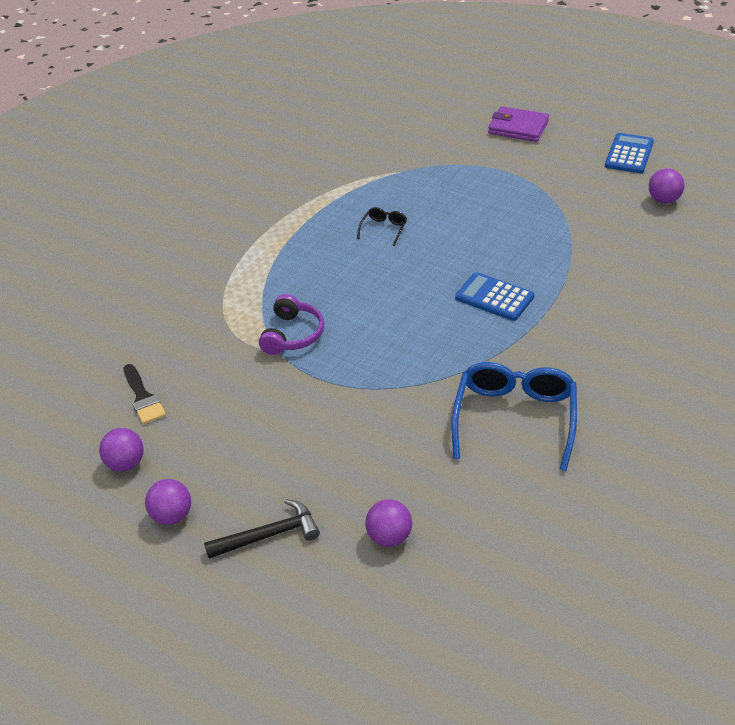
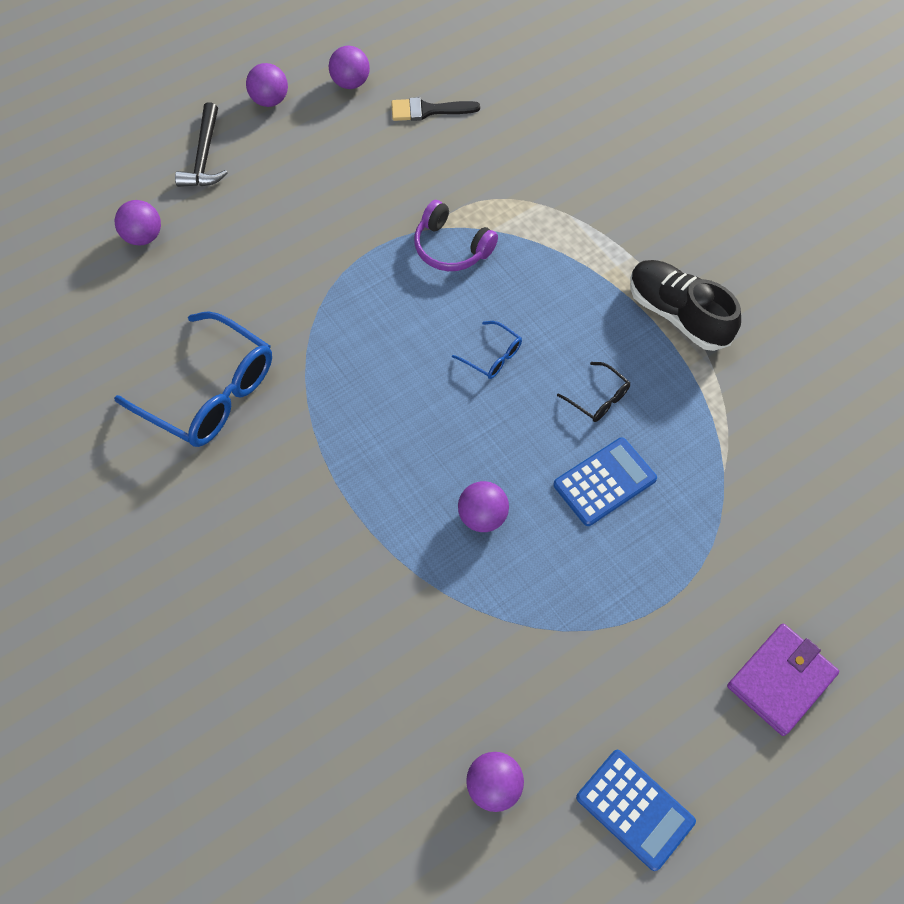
camera: 110 degrees right, 20 degrees up
blue calculator [455,272,534,321] -> blue calculator moved to [553,437,657,526]
none -> blue glasses [452,321,522,379]
none -> purple ball [458,481,509,532]
none -> black shoe [630,260,741,351]

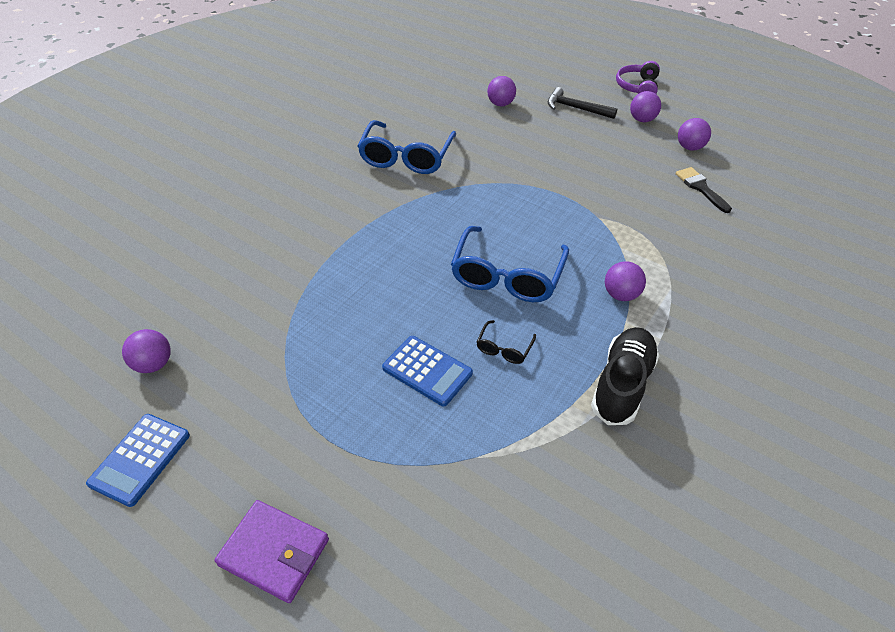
camera: 70 degrees right, 15 degrees down
black hammer [175,102,228,187] -> black hammer turned 45 degrees clockwise [548,87,617,119]
purple headphones [414,200,498,271] -> purple headphones moved to [616,61,660,94]
blue glasses [452,321,522,379] -> blue glasses [451,226,569,302], size x2.24
purple ball [458,481,509,532] -> purple ball moved to [605,261,646,301]

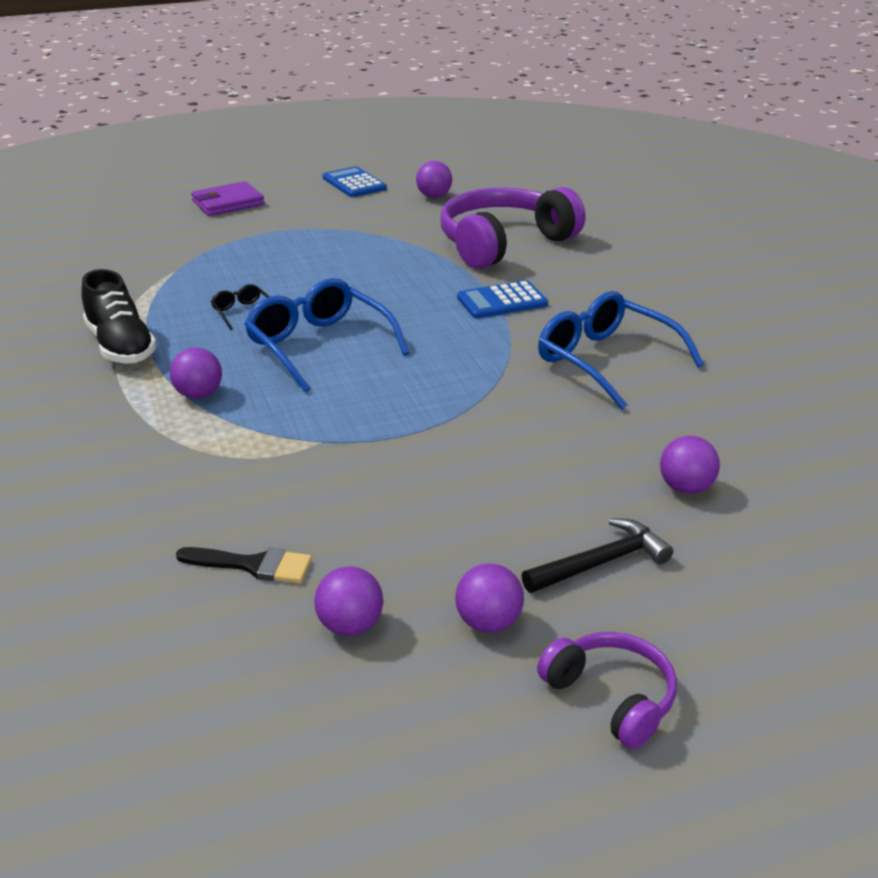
camera: 125 degrees right, 15 degrees down
blue calculator [382,336,473,406] -> blue calculator moved to [457,280,548,319]
none -> purple headphones [440,187,585,269]

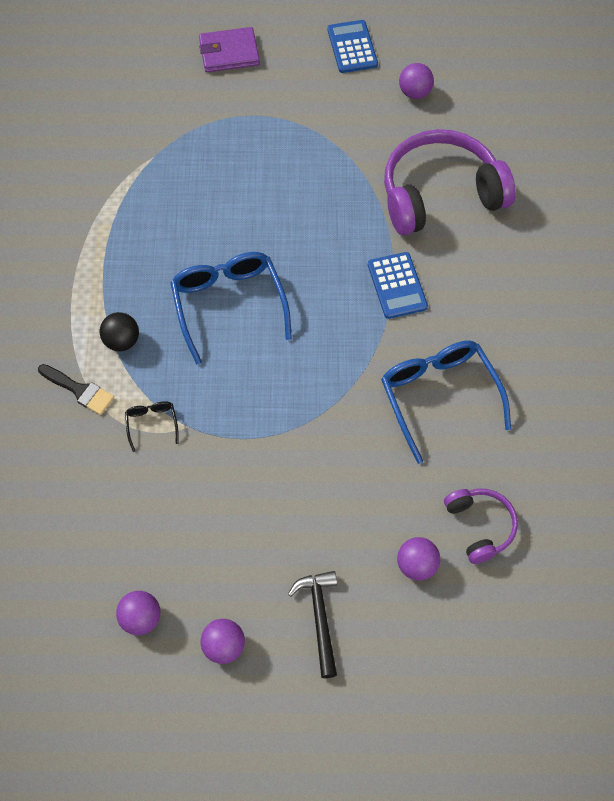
camera: 20 degrees right, 30 degrees up
black shoe [81,269,157,363] -> none
purple ball [170,348,222,399] -> black ball [100,312,139,351]
black brush [176,547,312,583] -> black brush moved to [38,364,114,415]
black glasses [211,284,270,330] -> black glasses moved to [125,401,179,452]
blue calculator [457,280,548,319] -> blue calculator turned 105 degrees counterclockwise [368,252,428,319]
black hammer [521,518,673,593] -> black hammer turned 90 degrees counterclockwise [288,571,337,678]
purple headphones [537,632,677,749] -> purple headphones moved to [444,488,518,564]

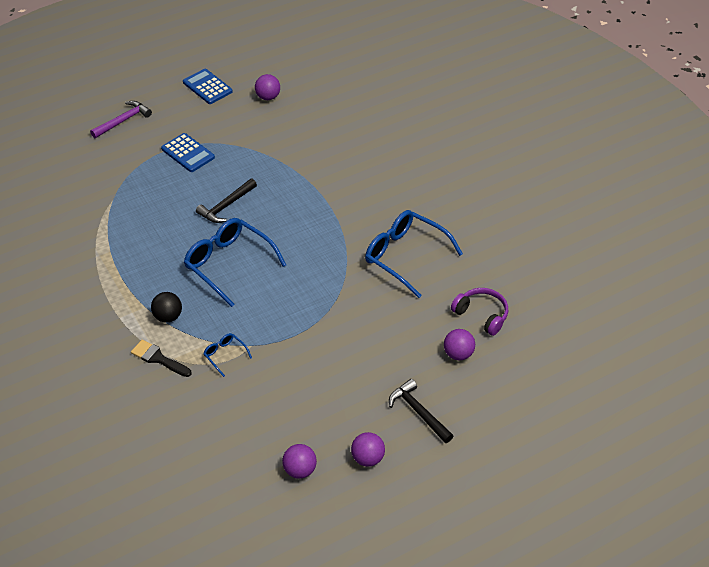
camera: 30 degrees left, 15 degrees down
black brush [38,364,114,415] -> black brush turned 150 degrees counterclockwise [131,340,192,377]
black glasses [125,401,179,452] -> blue glasses [203,333,252,377]
purple wallet [199,27,260,72] -> purple hammer [90,101,152,138]
blue calculator [368,252,428,319] -> blue calculator moved to [161,133,215,172]
purple headphones [384,129,516,235] -> none
none -> black hammer [196,179,257,223]

